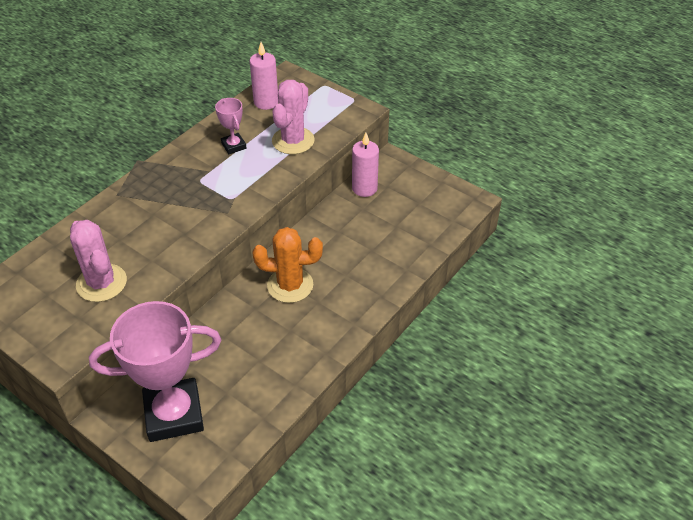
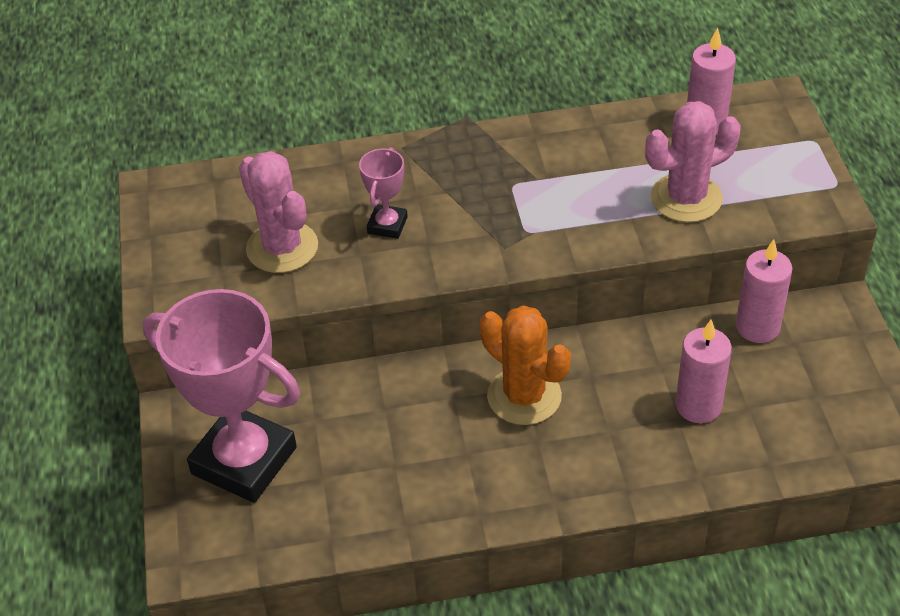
camera: 45 degrees right, 0 degrees up
pink cactus [70,220,127,302] -> pink cactus turned 45 degrees counterclockwise [239,151,318,273]
pink trophy [215,98,247,154] -> pink trophy moved to [359,147,408,239]
none -> pink candle [675,320,732,423]

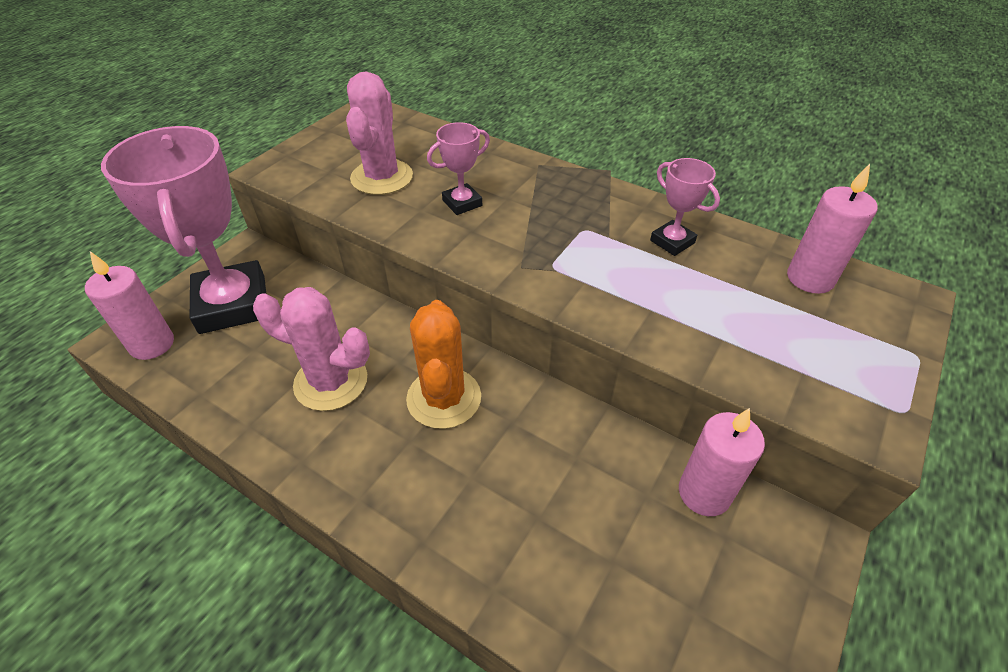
camera: 40 degrees right, 0 degrees up
pink cactus [645,101,741,222] -> pink cactus moved to [253,287,370,411]
pink candle [675,320,732,423] -> pink candle moved to [85,251,174,360]
none -> pink trophy [650,158,720,256]

